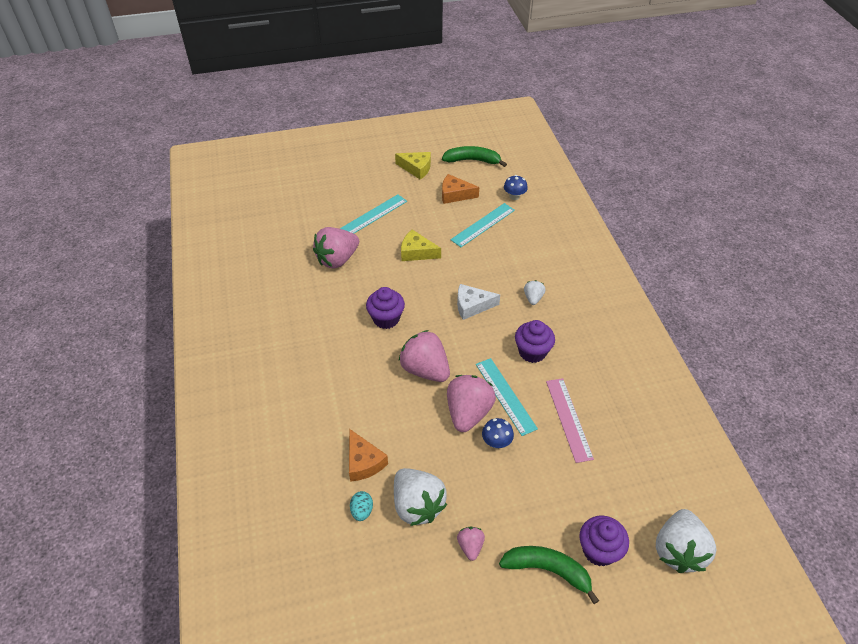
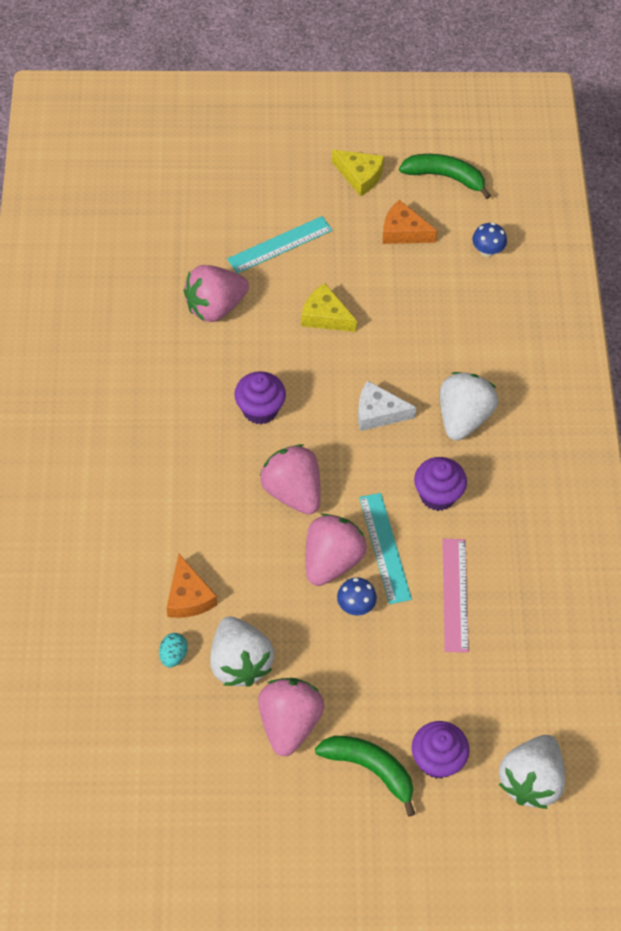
camera: 10 degrees right, 10 degrees up
turquoise ruler [450,203,515,247] -> none
pink strawberry [457,527,485,561] -> pink strawberry [258,678,324,756], size x2.01
white strawberry [524,280,545,305] -> white strawberry [440,372,498,441], size x2.01

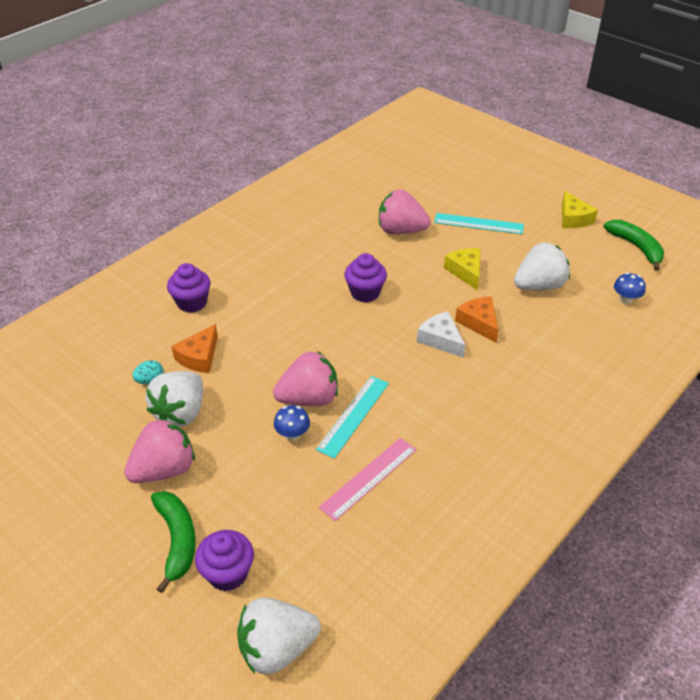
camera: 45 degrees right, 15 degrees down
pink strawberry [260,444,321,515] -> none
orange cheese [383,200,438,244] -> orange cheese moved to [455,297,499,343]
purple cupcake [414,457,467,511] -> purple cupcake moved to [167,263,211,313]
white strawberry [440,372,498,441] -> white strawberry moved to [514,242,570,290]

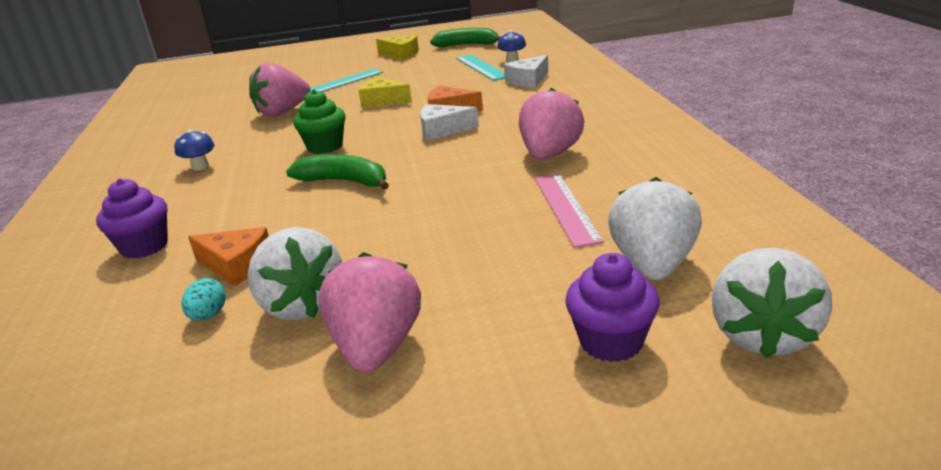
camera: 50 degrees left, 15 degrees down
green banana [151,491,196,593] -> green banana moved to [286,154,389,190]
orange cheese [171,324,218,373] -> orange cheese turned 45 degrees counterclockwise [188,227,269,286]
pink strawberry [273,351,338,406] -> pink strawberry moved to [519,88,584,160]
blue mushroom [274,405,310,441] -> blue mushroom moved to [174,130,215,170]
turquoise ruler [316,376,389,459] -> turquoise ruler moved to [456,55,505,81]
purple cupcake [344,253,387,302] -> green cupcake [293,89,346,154]
white strawberry [514,242,570,290] -> white strawberry moved to [608,177,702,280]
none -> white cheese [504,55,548,87]

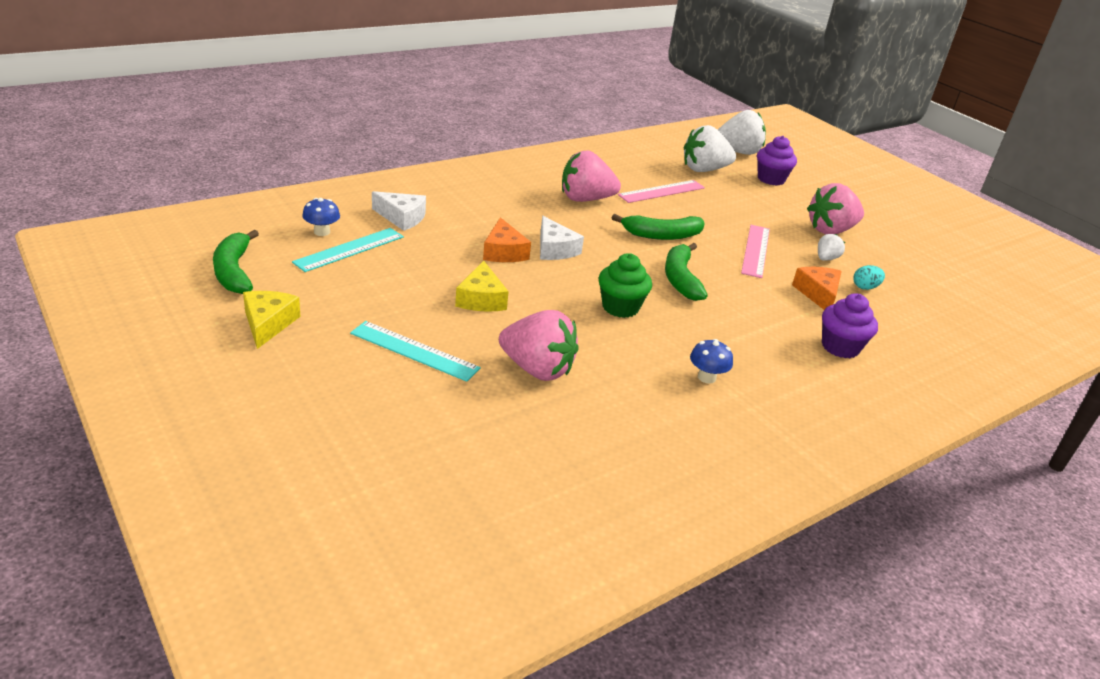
camera: 120 degrees left, 5 degrees up
white strawberry [248,227,342,321] -> white strawberry [818,234,845,261], size x0.50
none -> green banana [612,214,705,240]
none -> pink ruler [741,225,770,278]

